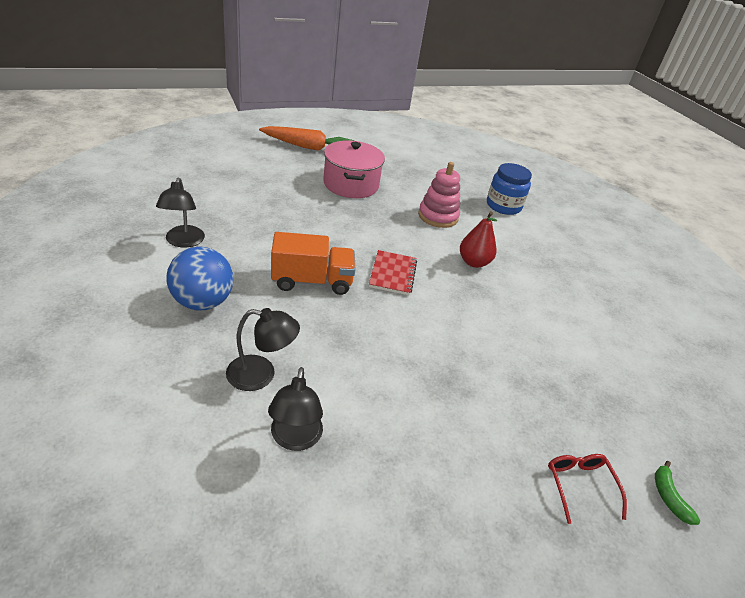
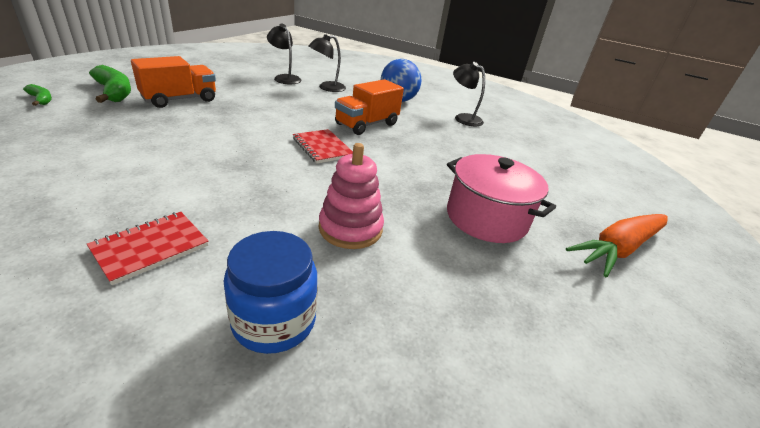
camera: 140 degrees right, 5 degrees down
red pear [460,211,497,268] -> none
red glasses [548,454,627,524] -> green banana [89,65,131,103]
none -> red notebook [87,212,208,285]
none -> orange truck [131,56,216,108]

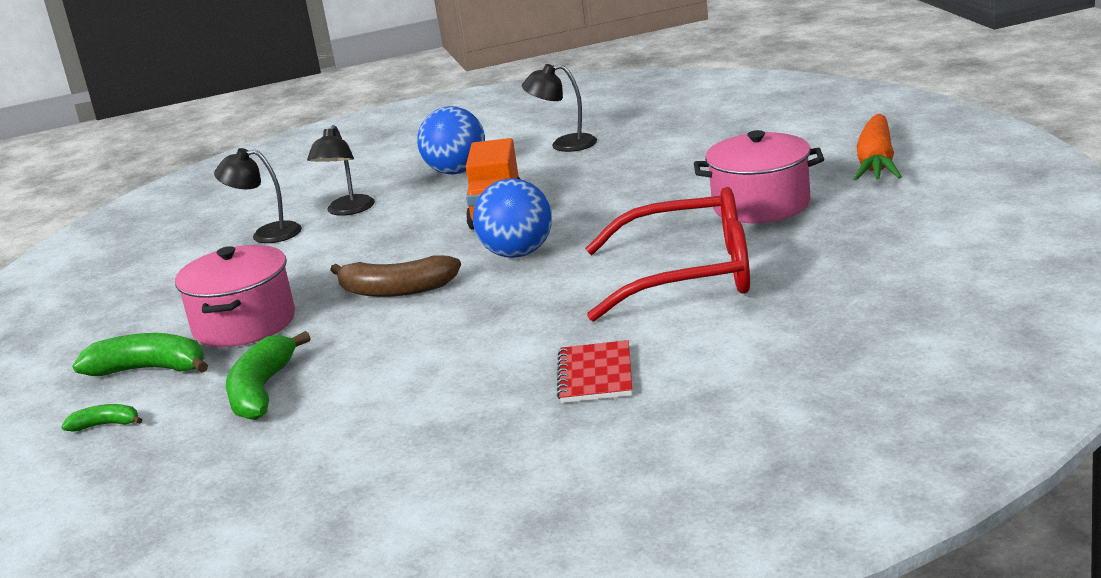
camera: 35 degrees left, 10 degrees down
orange truck [131,56,216,108] -> pink pot [175,245,295,347]
blue jar [224,231,317,354] -> none
red notebook [293,129,353,163] -> blue ball [473,179,552,258]
pink stacking toy [319,143,384,249] -> red glasses [585,187,750,322]
none -> green banana [226,331,311,420]
none -> brown banana [330,256,461,297]

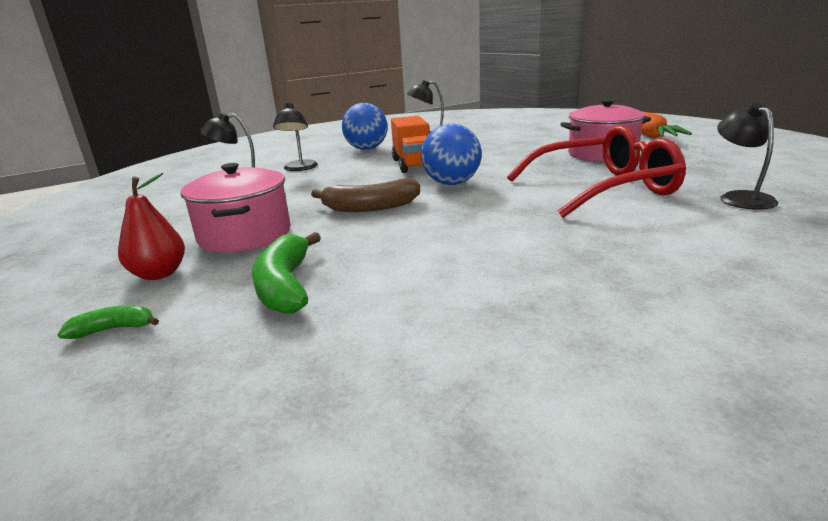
camera: 15 degrees left, 0 degrees up
green banana [73,333,208,376] -> red pear [118,173,185,280]
red notebook [557,340,632,403] -> none
none -> black lamp [717,103,779,210]

